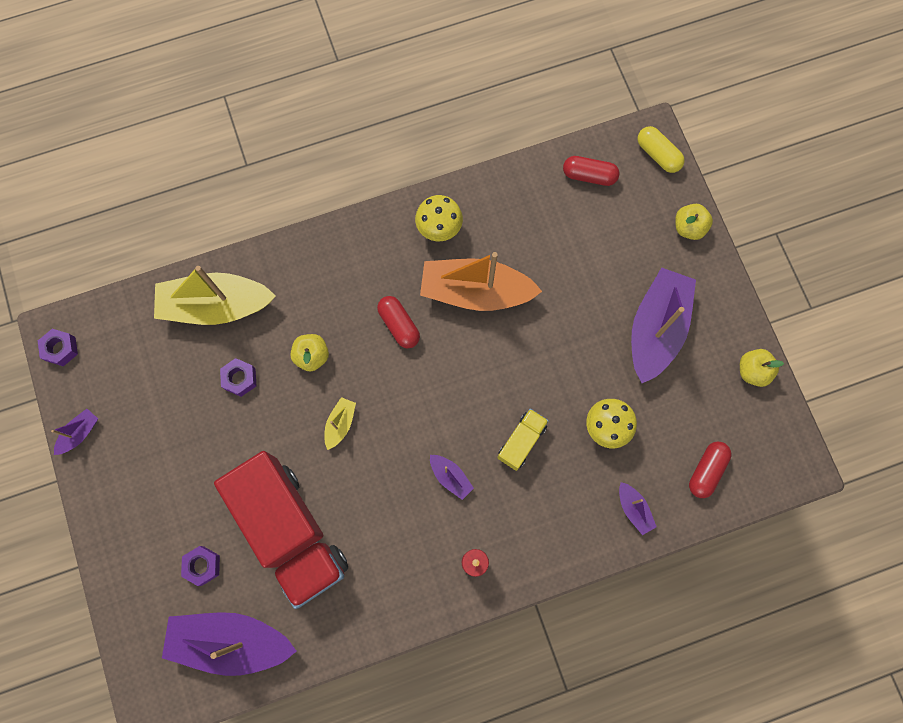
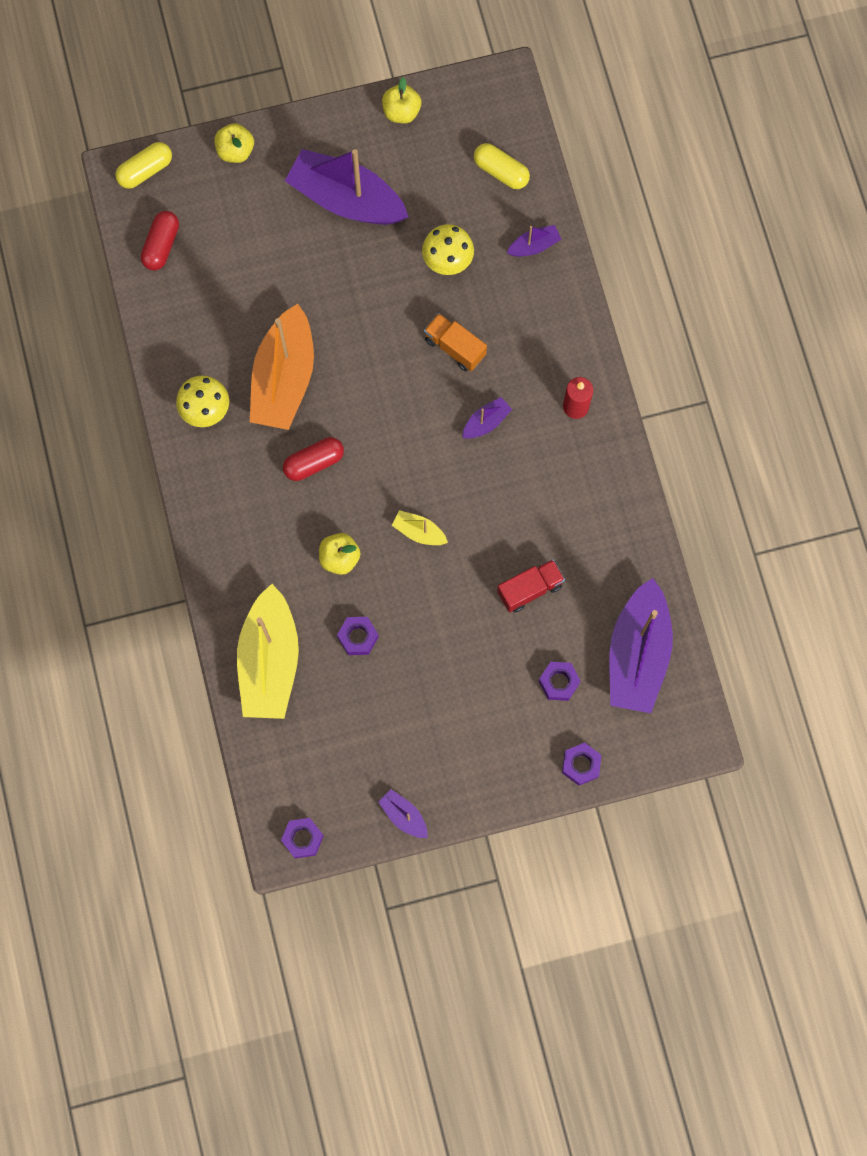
camera: 85 degrees left, 0 degrees up
red truck [214,451,348,609] -> red truck [497,559,565,612], size x0.43
yellow truck [497,409,549,471] -> orange truck [424,313,487,371]
red capsule [689,442,731,498] -> yellow capsule [474,143,530,189]
none -> purple nut [562,742,601,786]

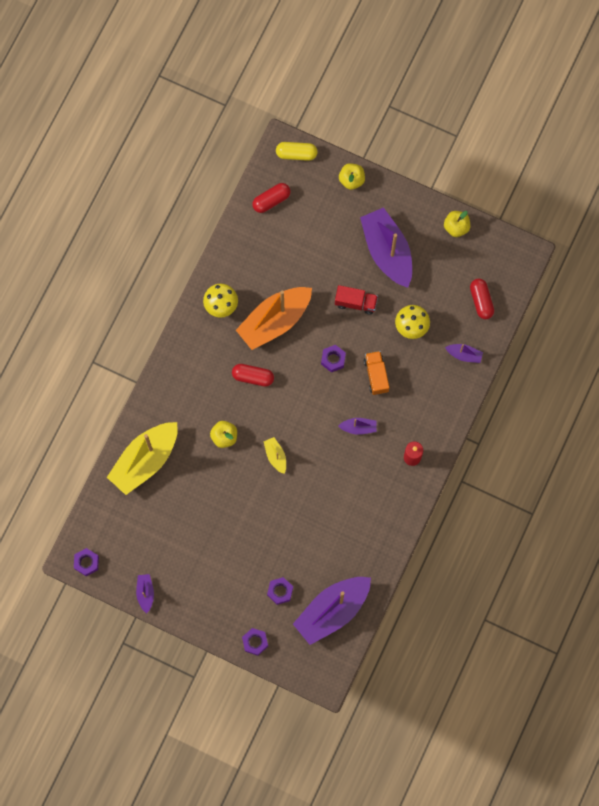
camera: 40 degrees right, 0 degrees up
purple nut [337,617,379,655] -> purple nut moved to [321,345,346,373]
yellow capsule [474,143,530,189] -> red capsule [470,279,494,319]
red truck [497,559,565,612] -> red truck moved to [335,285,378,315]

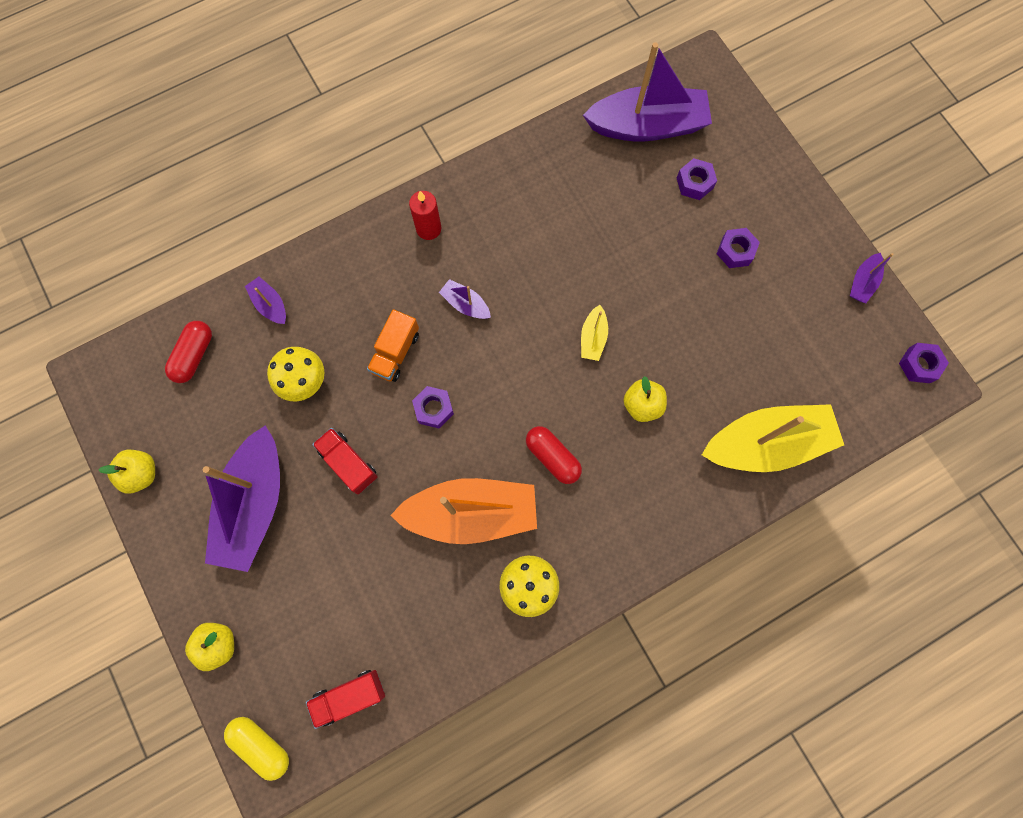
camera: 145 degrees left, 0 degrees up
purple nut [242,628,268,656] -> purple nut moved to [717,228,760,268]
red capsule [252,183,291,213] -> red truck [306,670,385,729]

